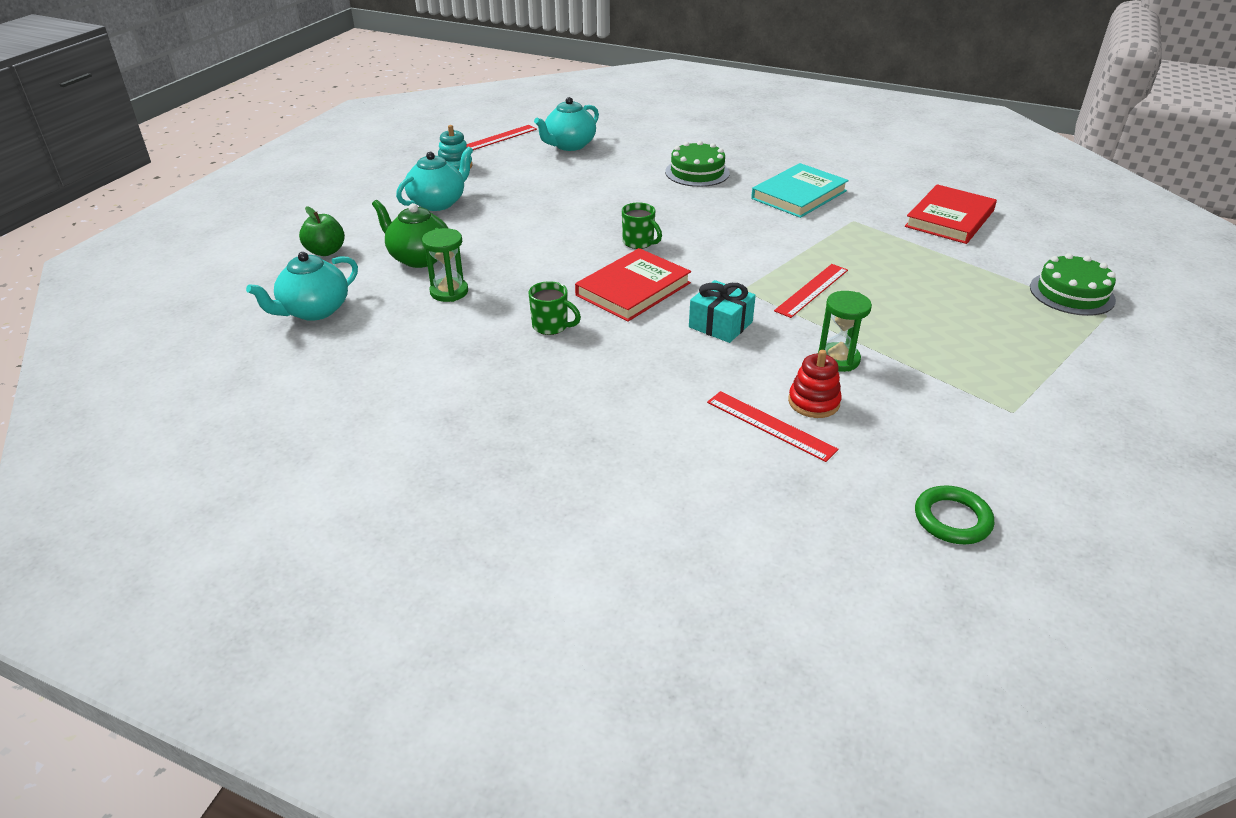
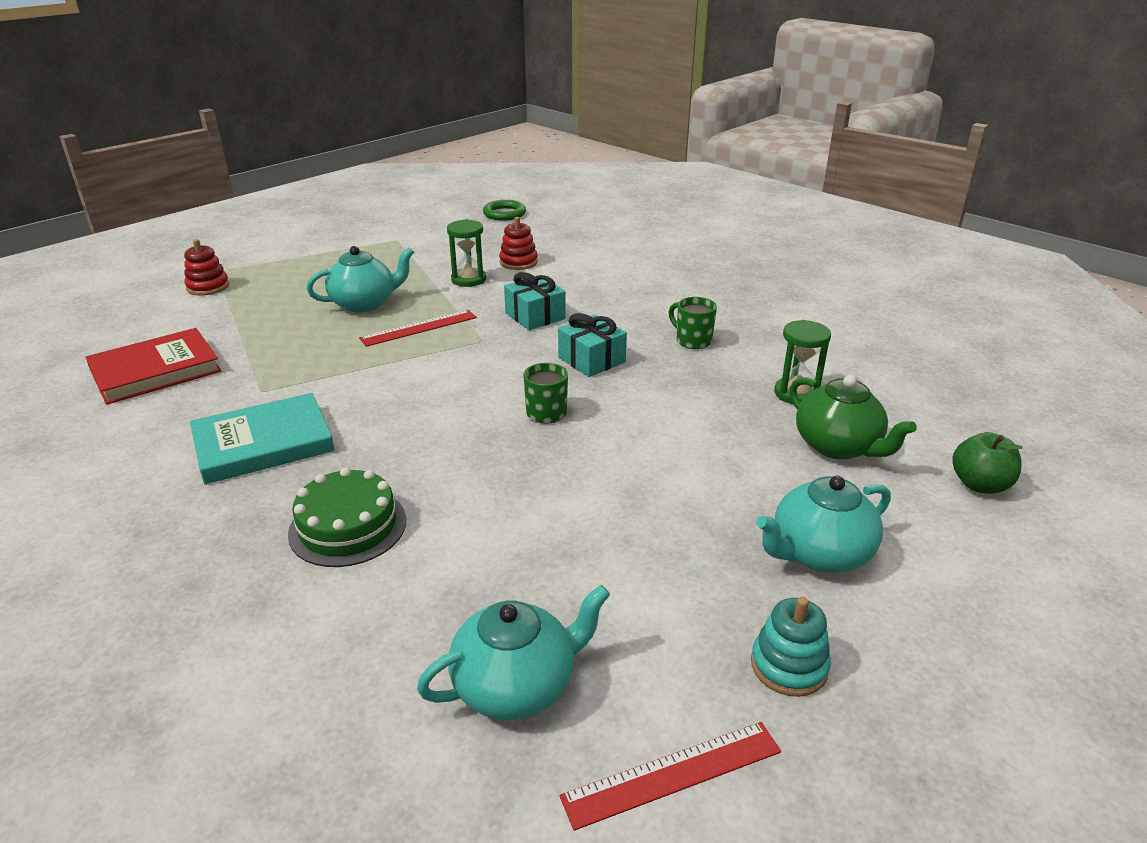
camera: 160 degrees left, 5 degrees down
turquoise teapot [246,252,358,321] -> turquoise teapot moved to [307,246,414,313]
red book [575,248,691,322] -> turquoise gift [558,313,627,377]
red ruler [707,391,838,462] -> none
green cake [1030,253,1116,316] -> red stacking toy [184,239,229,295]

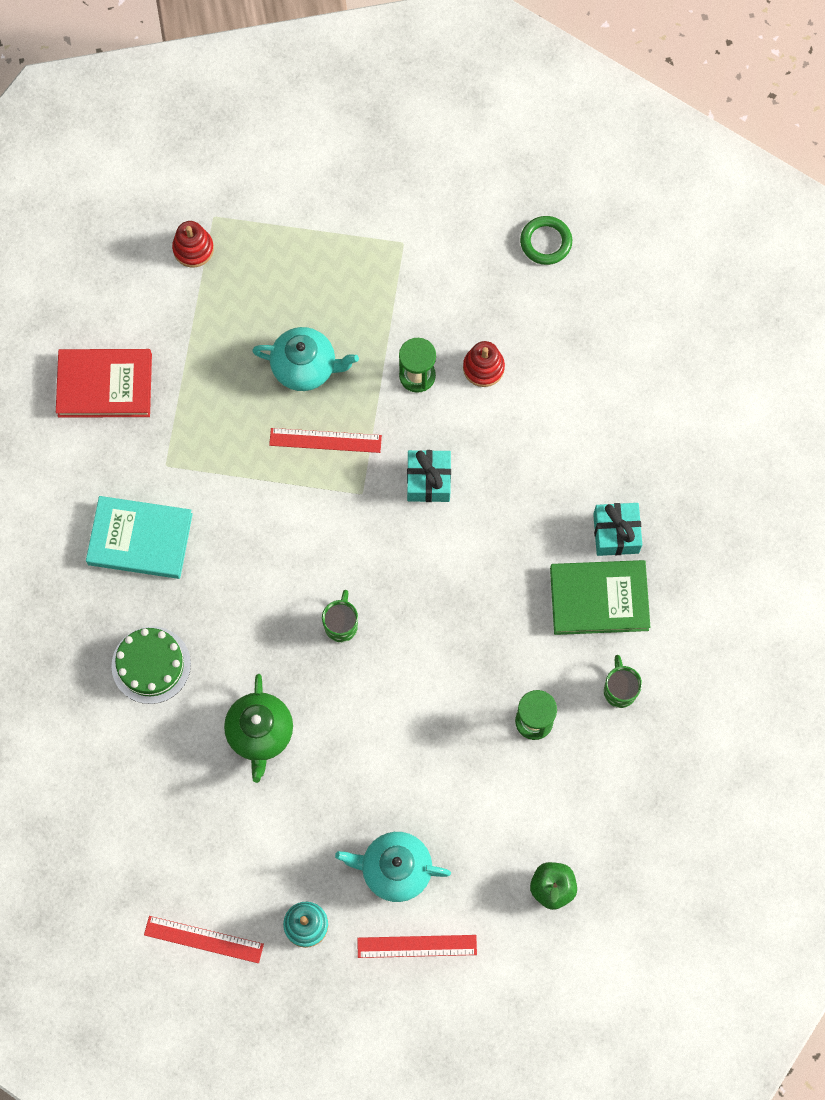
camera: 35 degrees right, 40 degrees up
turquoise teapot [417,585,610,720] -> none
turquoise gift [558,313,627,377] -> turquoise gift moved to [593,503,642,556]
green mug [668,297,717,349] -> green mug moved to [604,655,642,708]
green teapot [789,375,917,460] -> green teapot moved to [224,674,293,783]
none -> red ruler [357,935,477,958]
none -> green book [550,560,650,635]

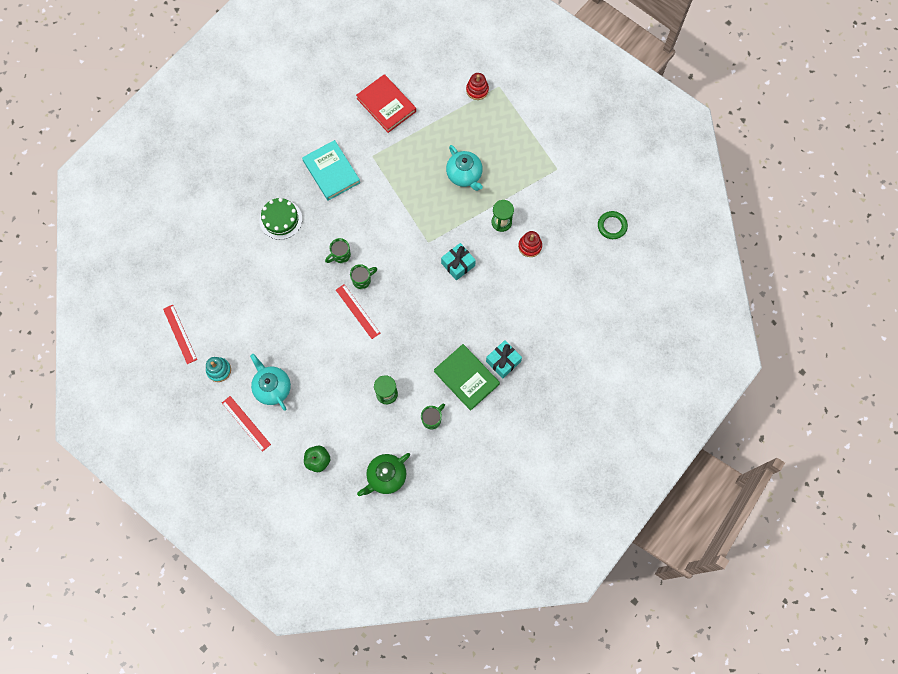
camera: 50 degrees right, 0 degrees up
green teapot [224,674,293,783] -> green teapot moved to [357,453,410,496]
red ruler [269,428,382,453] -> red ruler moved to [336,284,380,339]
none -> green mug [325,238,351,263]

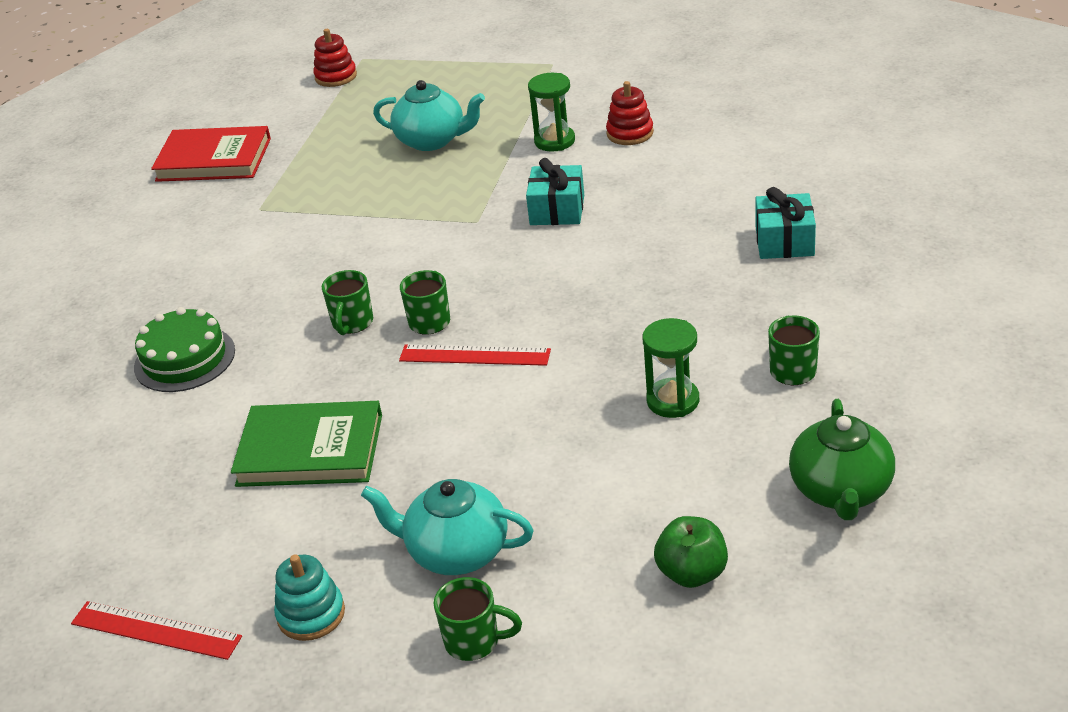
camera: 40 degrees left, 35 degrees down
red ruler [222,396,271,452] -> green mug [434,577,522,661]
turquoise book [302,140,360,201] -> none
green book [434,344,500,411] -> green book moved to [231,401,382,487]
green ring [598,211,628,239] -> none

